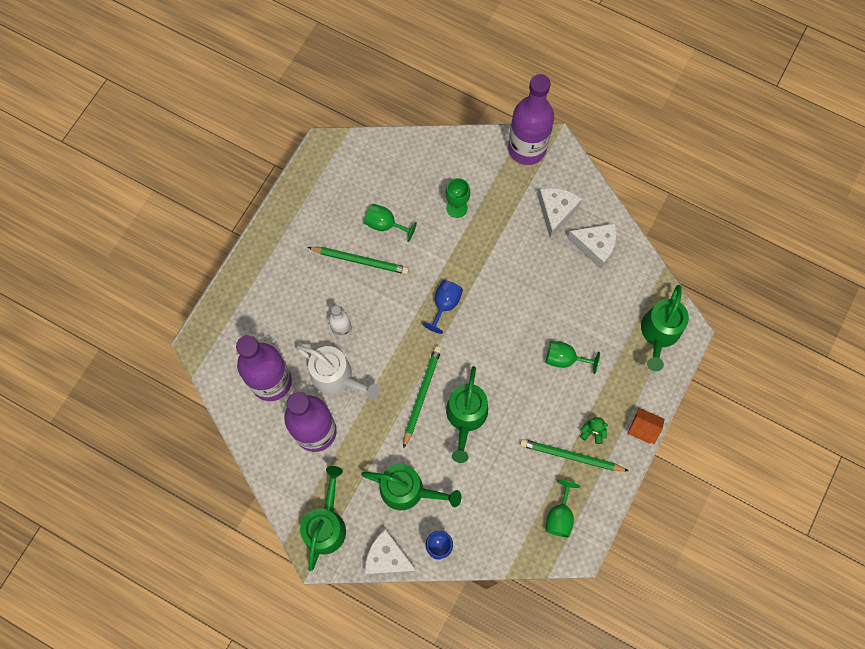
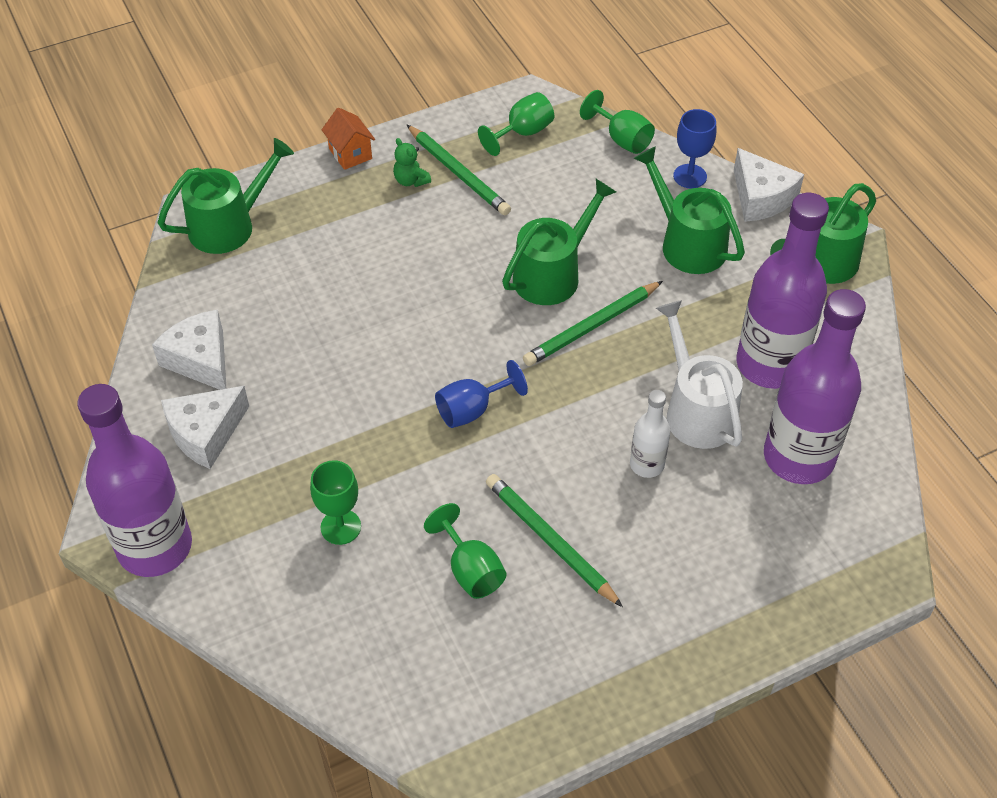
camera: 145 degrees left, 20 degrees down
green goblet [546,341,600,374] -> green goblet moved to [580,90,655,154]

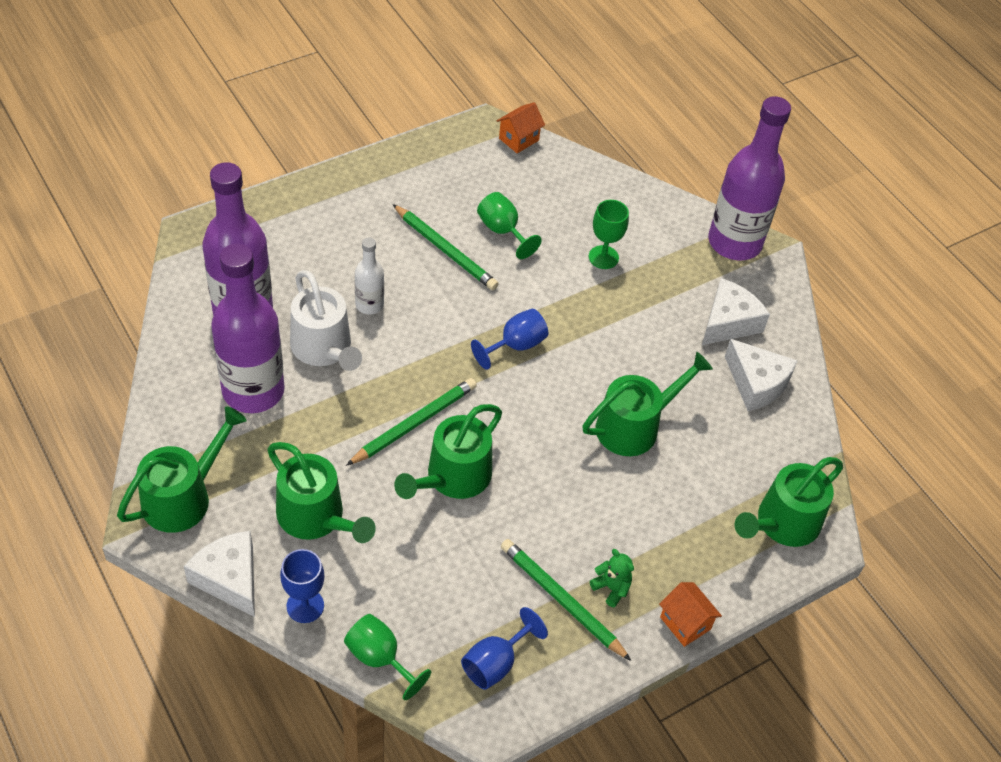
camera: 170 degrees right, 0 degrees up
green goblet [478,92,554,156] -> blue goblet [461,607,548,690]
none -> orange house [497,102,545,153]
none -> green watering can [582,352,713,456]

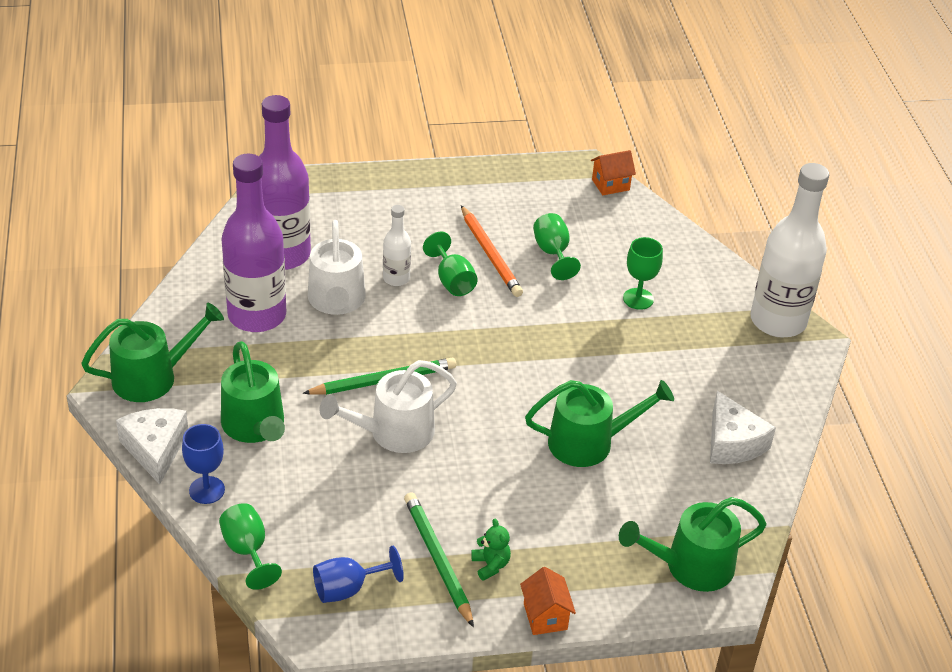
camera: 25 degrees right, 10 degrees down
green pencil [392,204,498,290] -> orange pencil [461,205,523,297]
green watering can [394,404,502,499] -> white watering can [319,360,457,453]
blue goblet [471,309,548,370] -> none
white cheese [702,278,770,345] -> none
purple bottle [708,96,791,260] -> white bottle [750,163,829,338]
none -> green goblet [423,232,478,296]

